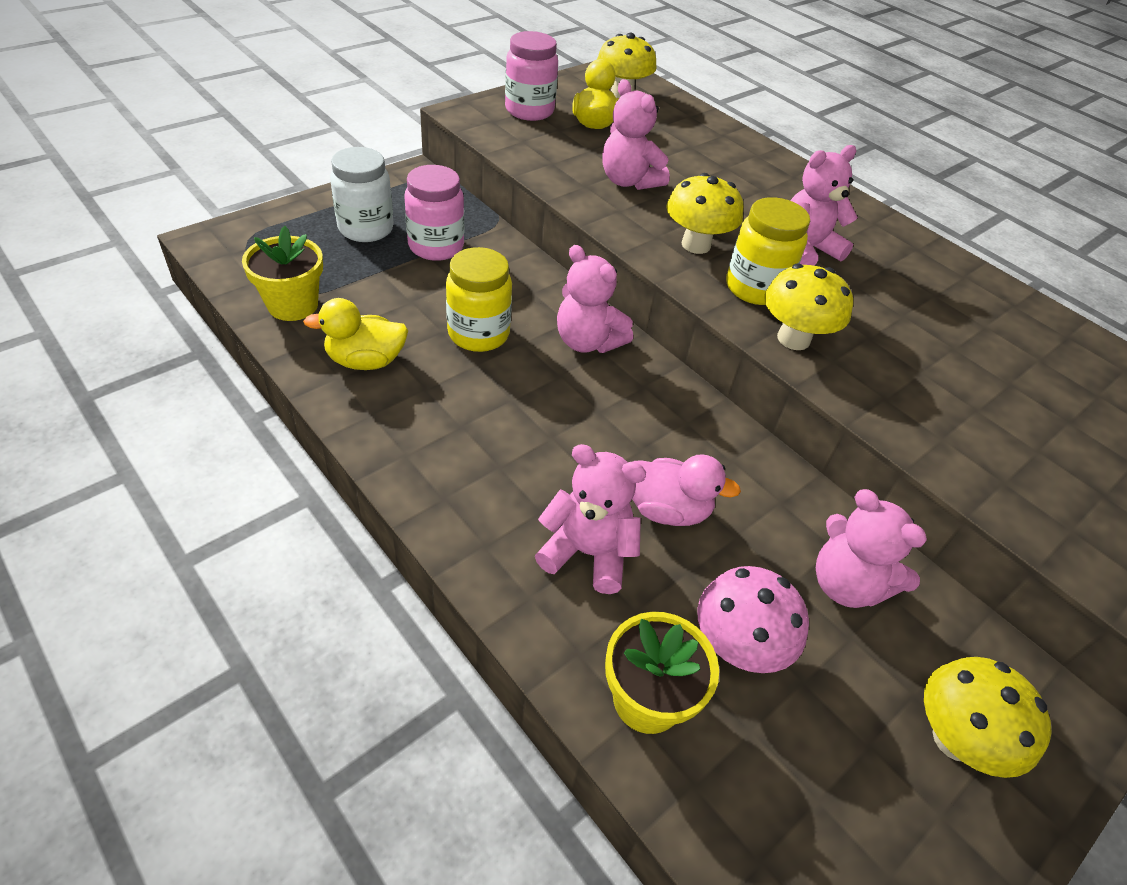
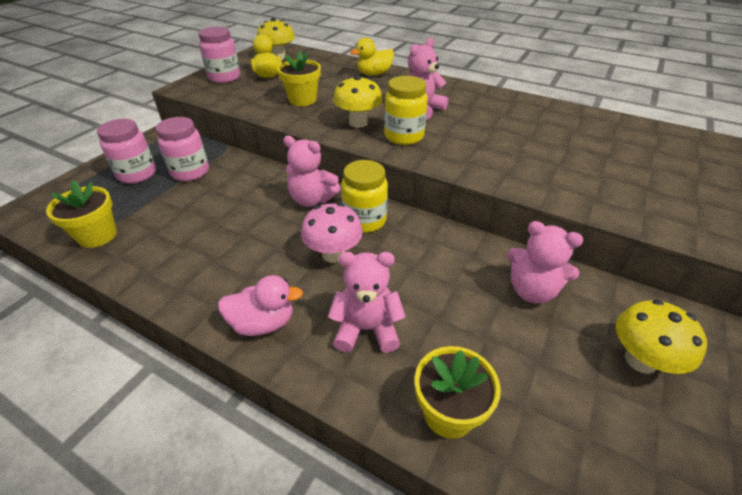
camera: 15 degrees left, 5 degrees down
yellow duck [303,298,408,370] -> yellow duck moved to [350,38,394,76]
white jar [330,147,394,242] -> pink jar [97,119,156,184]
yellow jar [446,247,512,352] -> yellow jar moved to [341,160,388,233]
pink teddy bear [602,79,670,190] -> yellow flower pot [277,51,321,106]
pink duck [632,454,741,526] -> pink duck moved to [218,275,303,336]
pink mushroom [697,566,809,673] -> pink mushroom moved to [301,203,363,263]
yellow mushroom [764,264,853,350] -> none

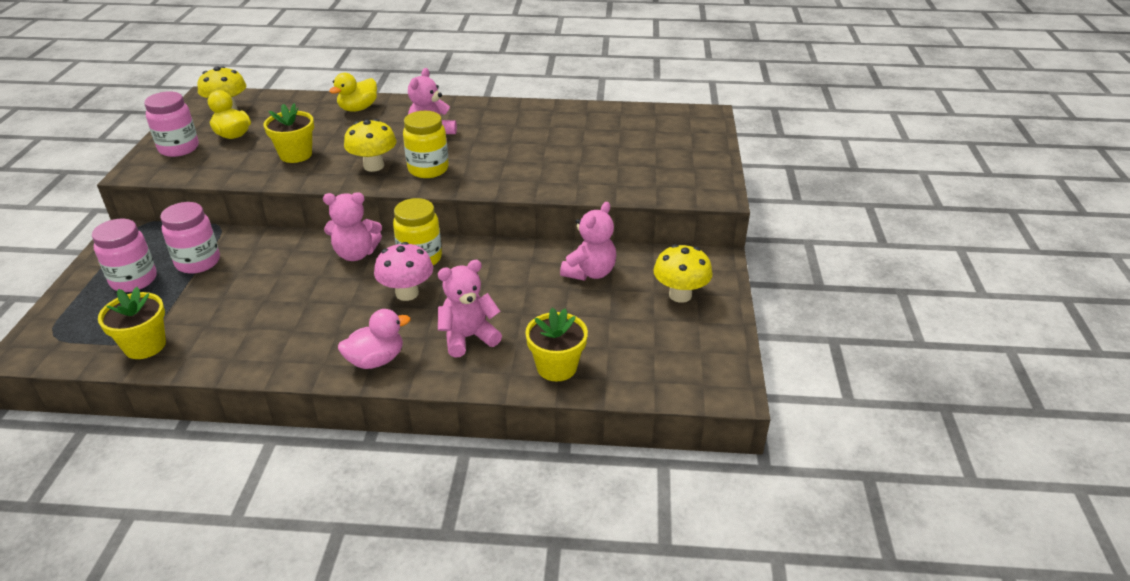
camera: 25 degrees left, 5 degrees down
pink teddy bear [507,221,584,303] -> pink teddy bear turned 60 degrees counterclockwise [560,202,616,281]

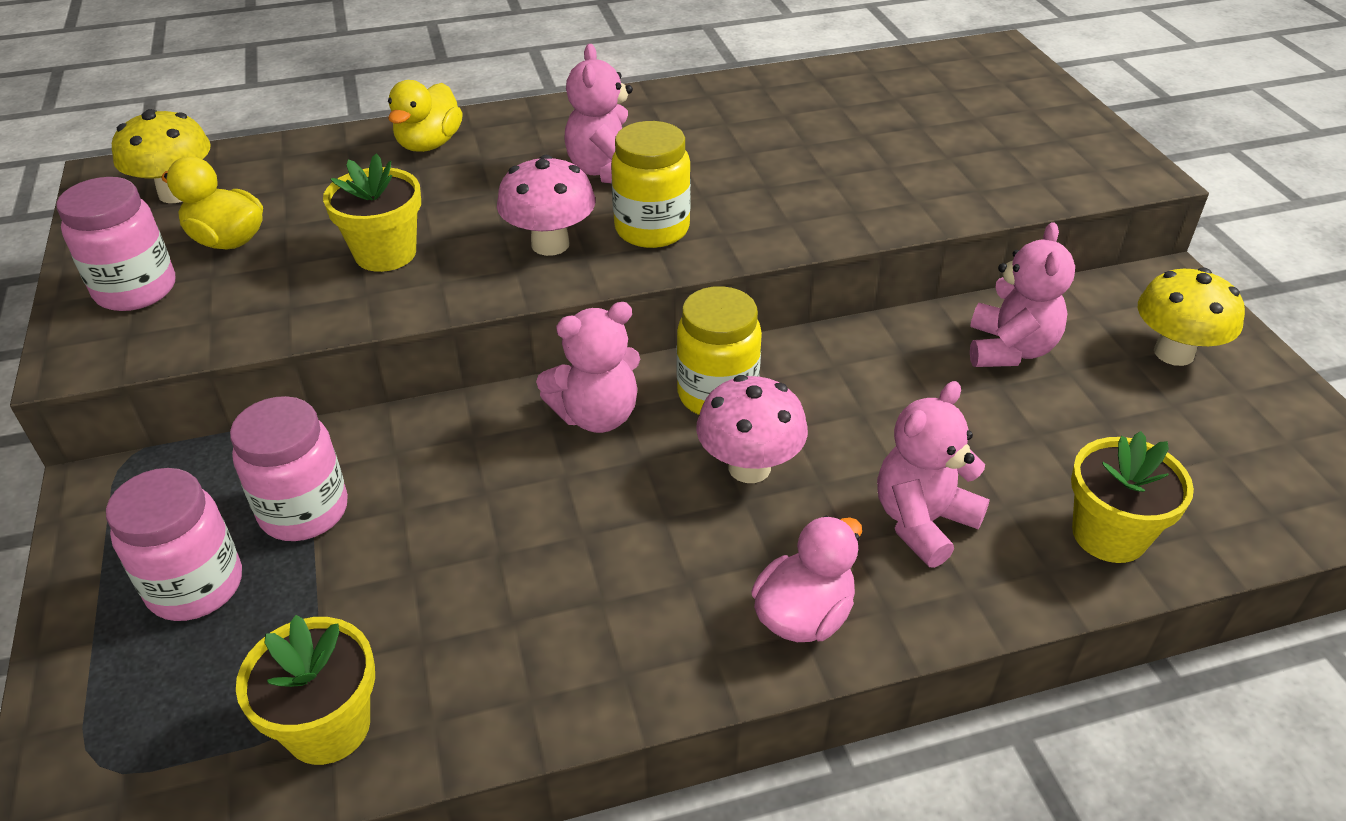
camera: 20 degrees left, 5 degrees up
yellow mushroom [344,119,396,172] -> pink mushroom [497,155,596,256]

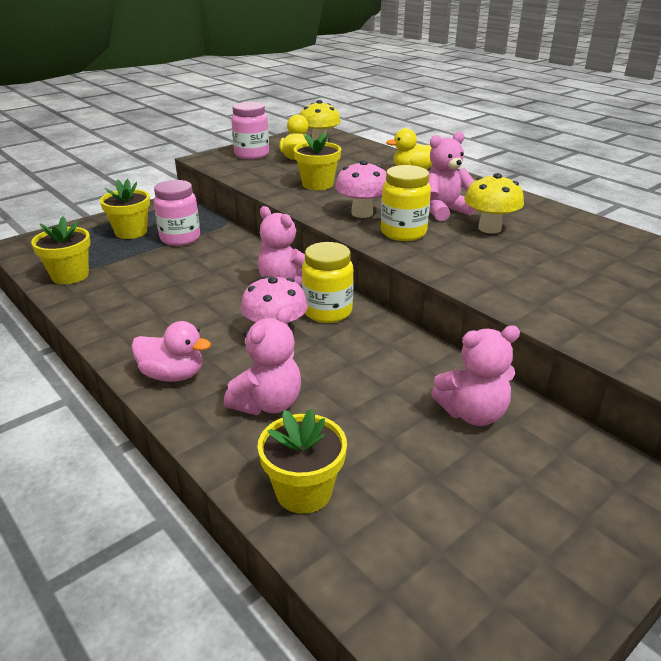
camera: 65 degrees right, 10 degrees down
pink jar [106,468,242,621] -> yellow flower pot [100,179,150,239]
pink teddy bear [877,381,990,568] -> pink teddy bear turned 105 degrees clockwise [224,307,301,415]
yellow mushroom [1138,268,1245,366] -> yellow mushroom moved to [464,173,524,233]

